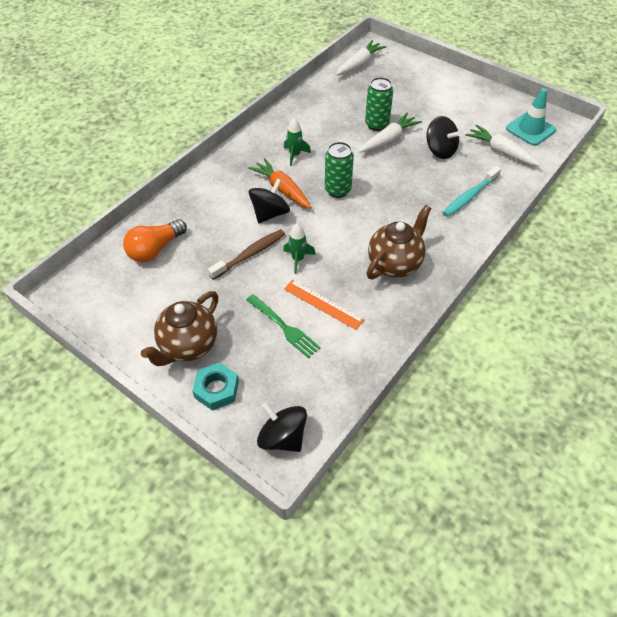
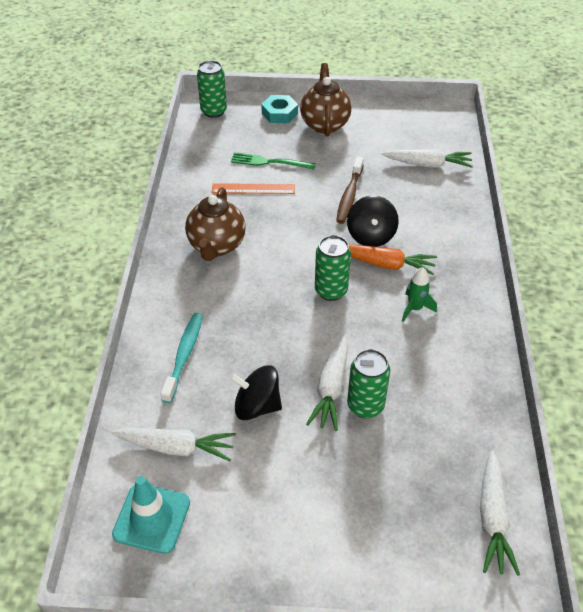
camera: 145 degrees right, 5 degrees down
orange light bulb [123,219,187,262] -> white carrot [382,149,473,168]
black spinning top [257,402,307,452] -> green can [197,60,227,118]
green rocket [283,223,316,274] -> none

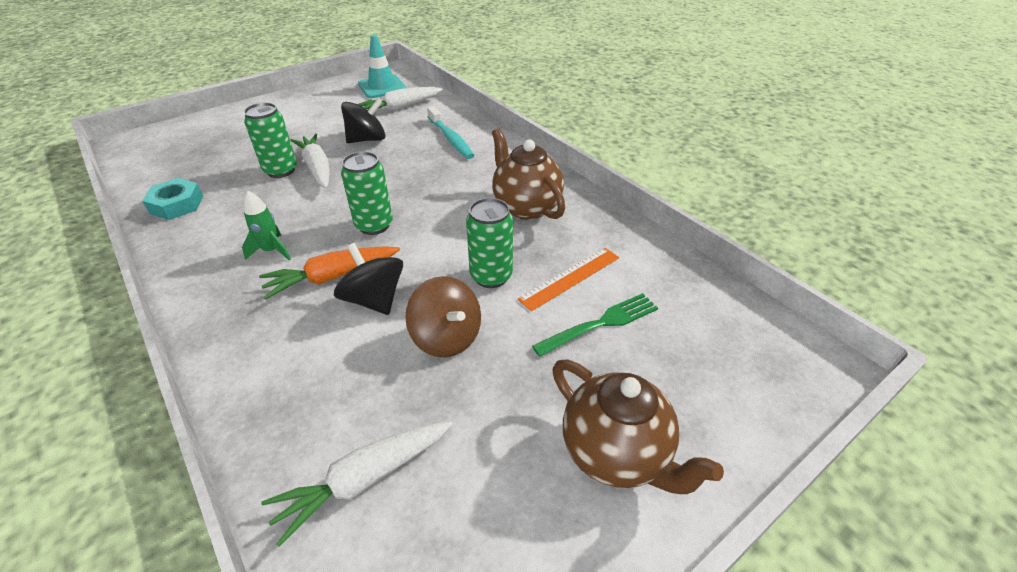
camera: 140 degrees right, 5 degrees down
green can [197,60,227,118] -> green can moved to [466,198,513,288]
turquoise nut [261,95,298,123] -> turquoise nut moved to [142,178,203,220]
brown toothbrush [336,156,364,224] -> brown spinning top [405,276,481,357]
white carrot [480,451,520,576] -> none

